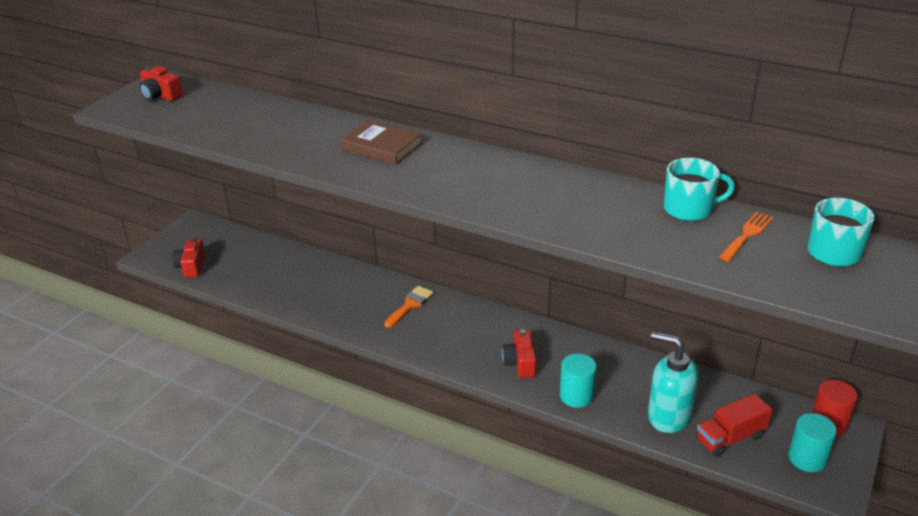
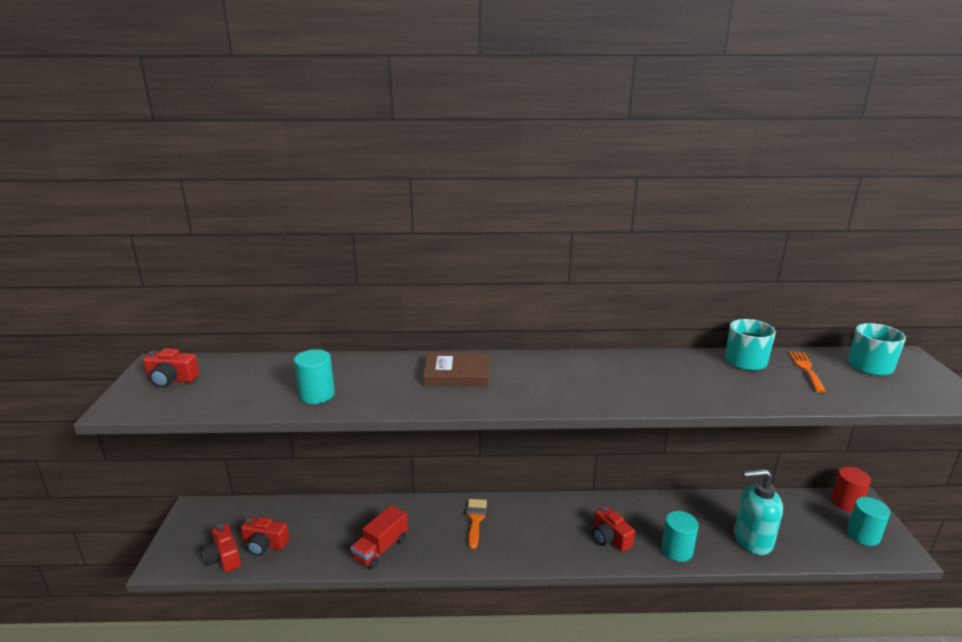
camera: 30 degrees left, 10 degrees down
red truck [696,394,772,457] -> red truck moved to [350,505,408,569]
none -> red camera [241,517,289,556]
none -> turquoise cylinder [294,349,335,404]

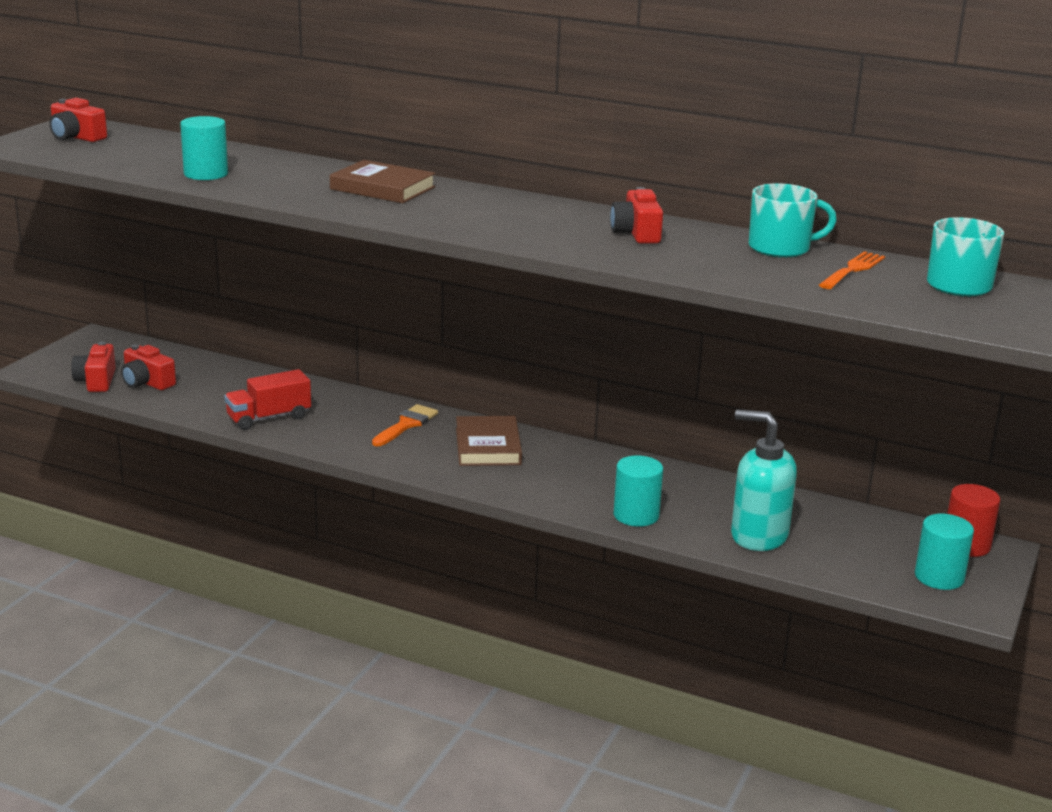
camera: 25 degrees right, 0 degrees up
red camera [593,506,635,552] -> red camera moved to [610,187,663,244]
none -> brown book [456,416,522,466]

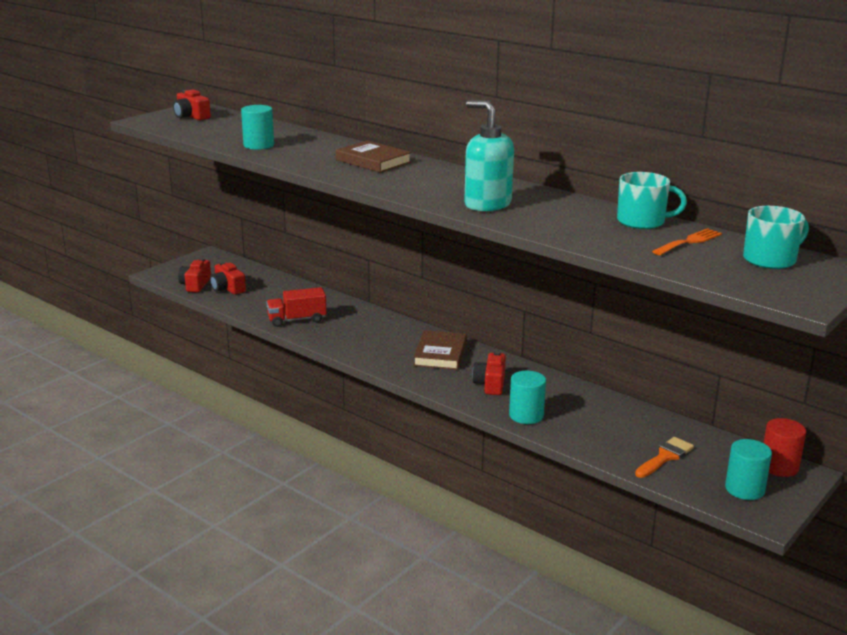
camera: 15 degrees right, 0 degrees up
orange brush [372,404,438,446] -> orange brush moved to [635,437,694,478]
red camera [610,187,663,244] -> red camera moved to [472,351,506,395]
turquoise soap dispenser [731,409,797,551] -> turquoise soap dispenser moved to [464,100,514,211]

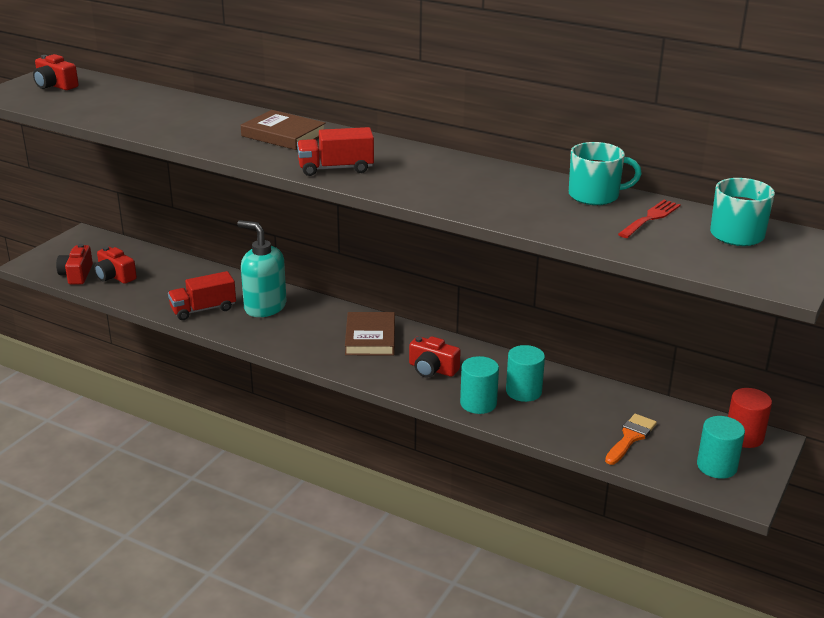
camera: 10 degrees left, 5 degrees up
turquoise cylinder [241,105,274,150] -> turquoise cylinder moved to [506,345,545,402]
turquoise soap dispenser [464,100,514,211] -> turquoise soap dispenser moved to [237,220,287,317]
red camera [472,351,506,395] -> red camera turned 60 degrees counterclockwise [409,336,461,378]
orange fork [652,228,722,255] -> red fork [618,200,681,238]
none -> red truck [297,127,374,176]

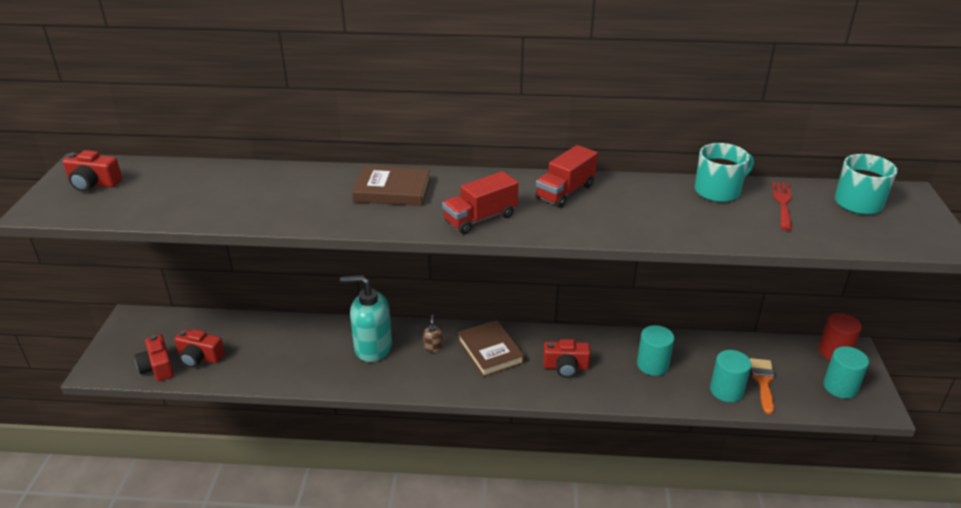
camera: 25 degrees left, 5 degrees up
red truck [168,271,236,320] -> red truck moved to [535,145,598,208]
turquoise cylinder [460,356,499,414] -> turquoise cylinder moved to [710,350,751,402]
none -> brown soap dispenser [423,315,443,352]

